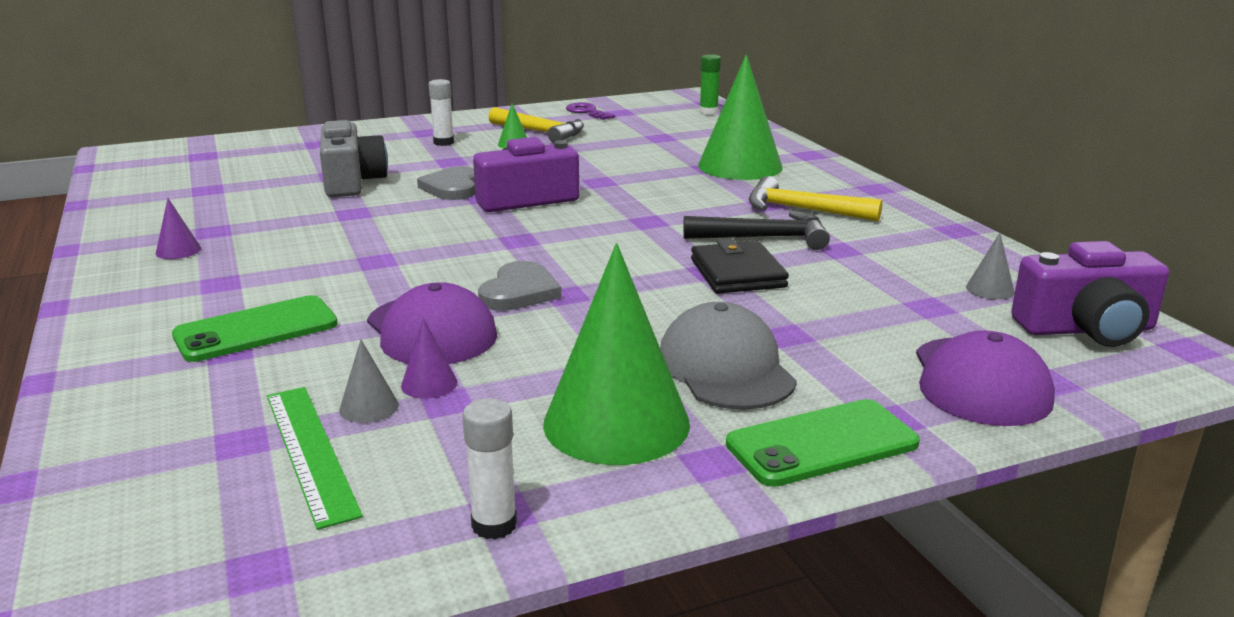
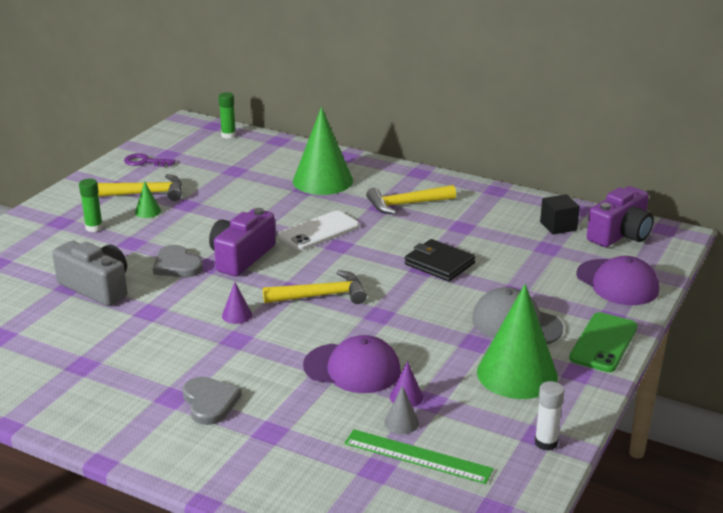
camera: 40 degrees left, 5 degrees up
purple cone [156,198,201,259] -> purple cone moved to [222,282,252,324]
green phone [172,295,338,362] -> none
white glue stick [428,79,454,146] -> green glue stick [79,179,103,232]
grey heart [478,261,561,311] -> grey heart moved to [183,377,242,425]
black hammer [683,211,830,250] -> none
grey cone [966,233,1015,300] -> black cube [540,194,580,235]
none -> yellow hammer [263,270,367,304]
none -> white phone [278,211,359,250]

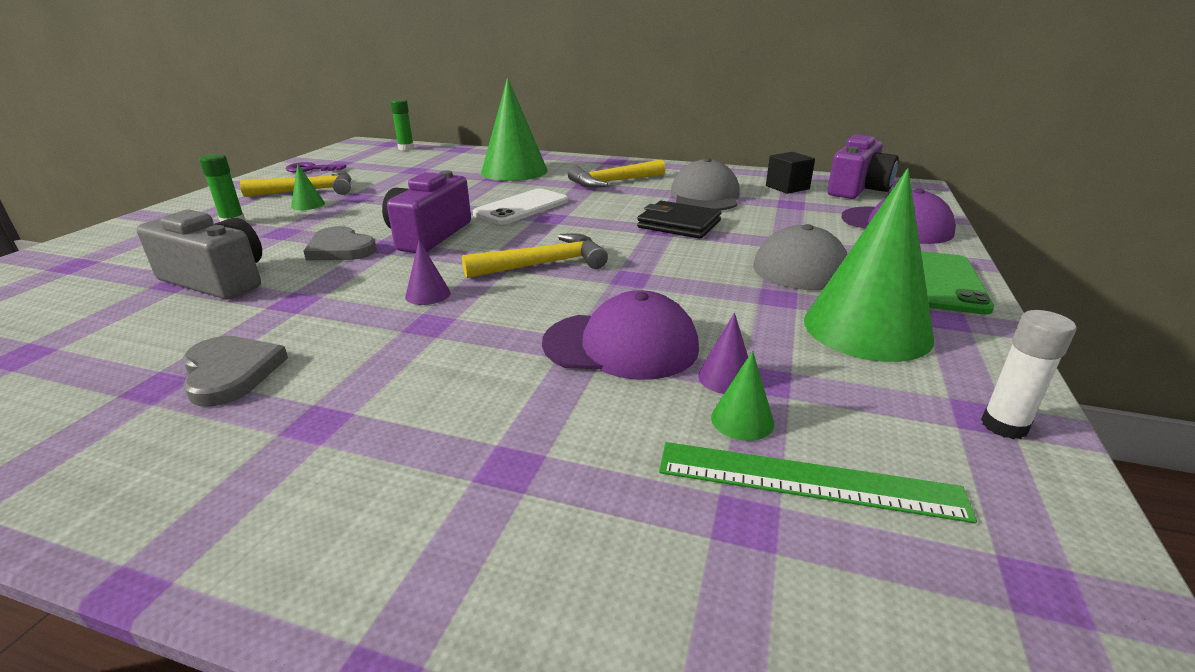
camera: 10 degrees left, 0 degrees up
grey heart [183,377,242,425] -> grey heart moved to [182,336,288,407]
grey cone [384,386,419,434] -> green cone [711,351,774,441]
none -> grey cap [671,158,740,210]

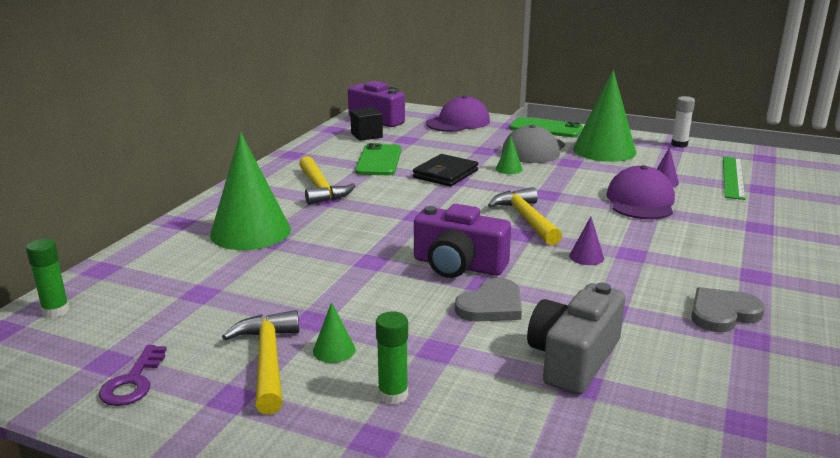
camera: 85 degrees left, 5 degrees down
white phone [473,188,568,225] -> none
grey cap [671,158,740,210] -> green phone [355,143,401,175]
green cone [711,351,774,441] -> green cone moved to [496,136,523,174]

